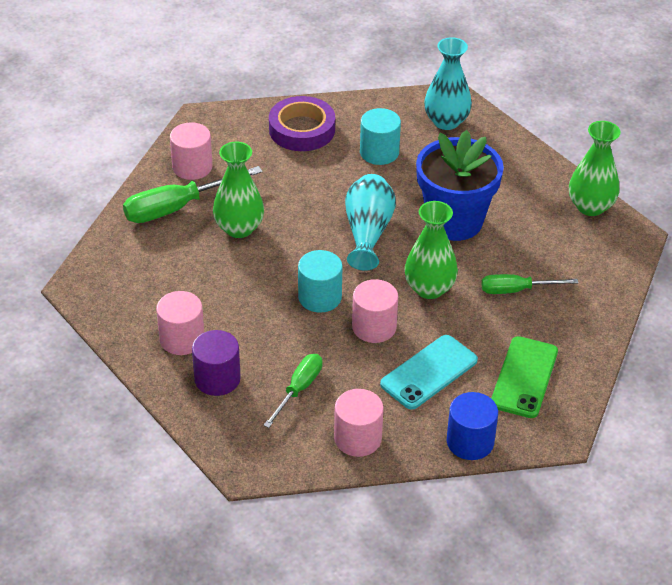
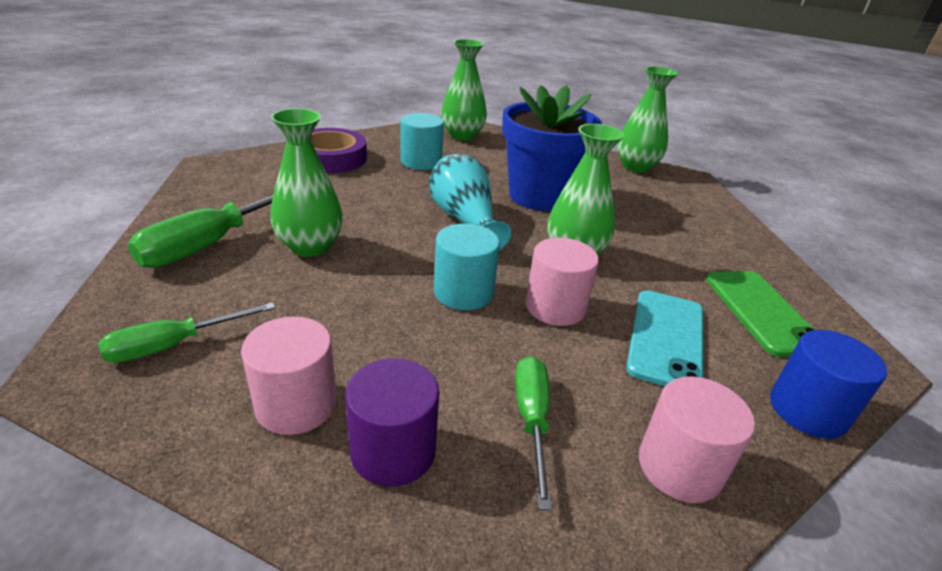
camera: 30 degrees left, 10 degrees down
pink cylinder [170,122,213,180] -> none
turquoise vase [424,37,472,130] -> green vase [441,39,487,141]
green screwdriver [482,274,578,294] -> green screwdriver moved to [98,302,275,363]

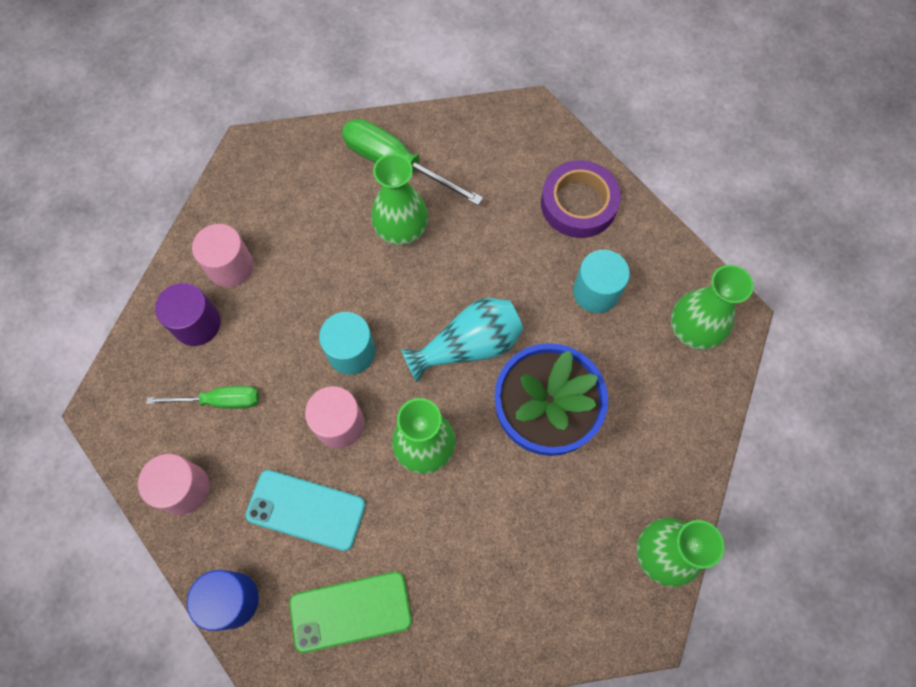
camera: 90 degrees right, 35 degrees up
green screwdriver [98,302,275,363] -> none

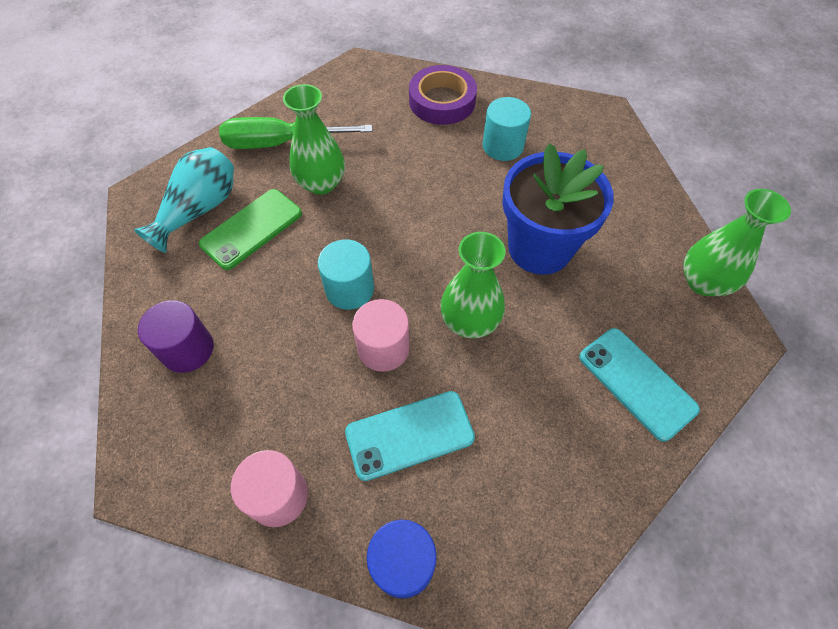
camera: 35 degrees left, 10 degrees down
green screwdriver [146,386,259,409] -> none
pink cylinder [192,224,253,287] -> none
green phone [289,572,412,653] -> green phone moved to [199,189,302,270]
turquoise vase [401,298,524,383] -> turquoise vase moved to [134,147,234,253]
green vase [671,265,754,350] -> none
none -> turquoise phone [579,328,700,442]

